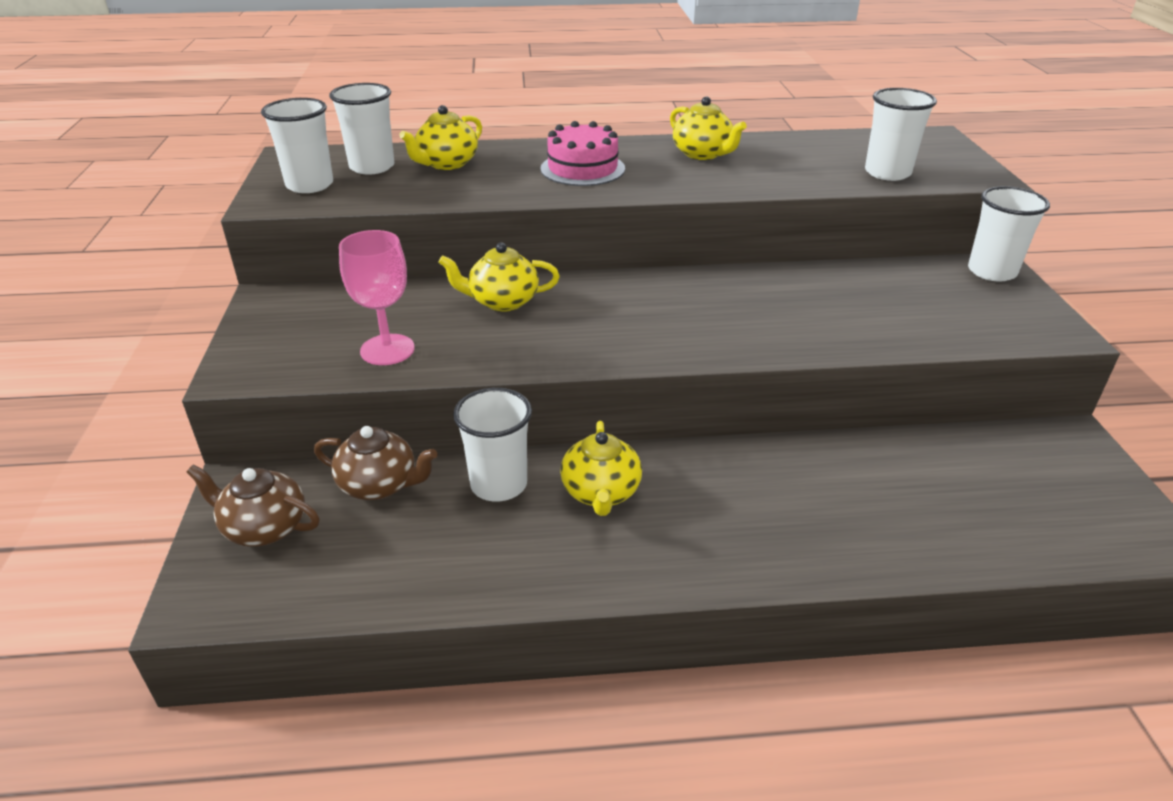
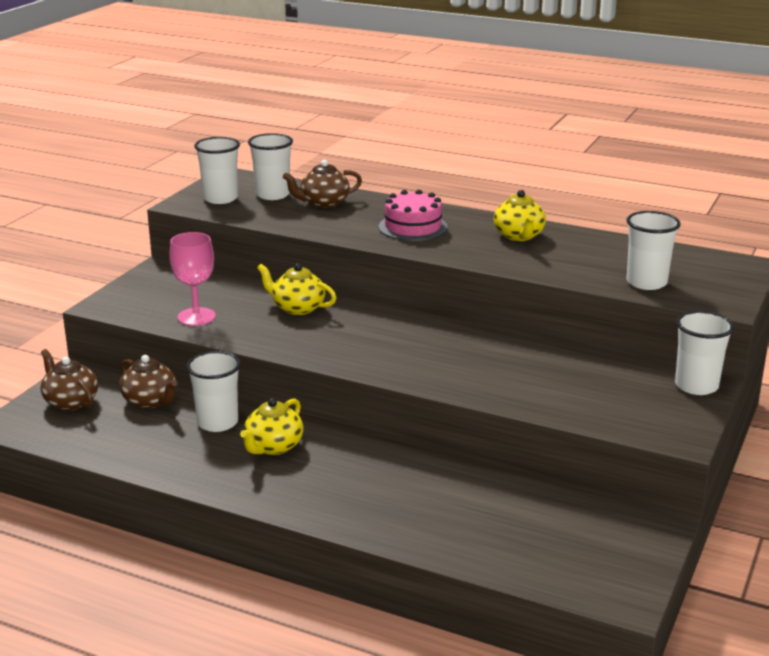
camera: 30 degrees right, 10 degrees down
yellow teapot [399,105,482,170] -> brown teapot [283,160,362,208]

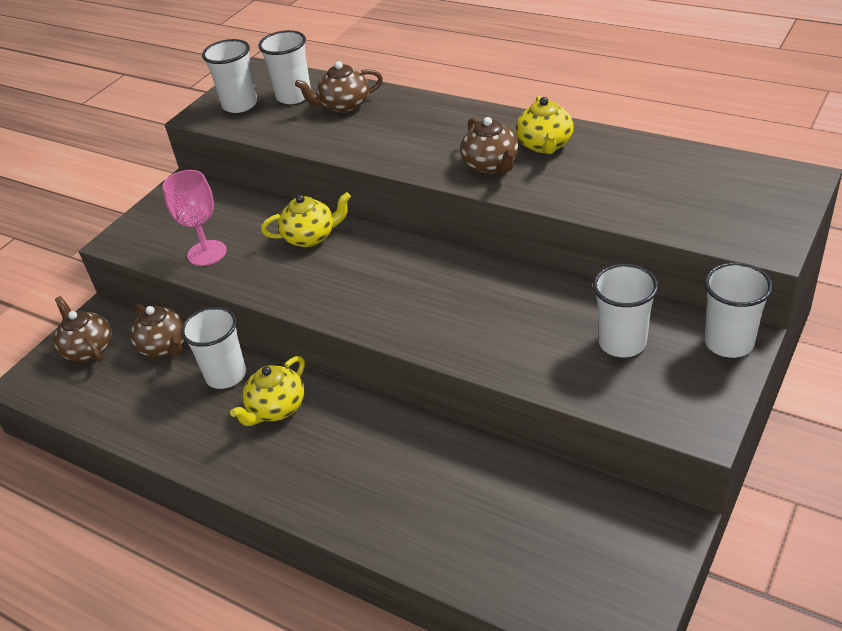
camera: 10 degrees right, 15 degrees up
yellow teapot [257,263,336,315] -> yellow teapot turned 135 degrees clockwise [261,192,351,247]
pink cake [379,189,448,241] -> none
white cup [626,211,681,290] -> white cup moved to [593,264,658,357]
none -> brown teapot [460,117,519,174]

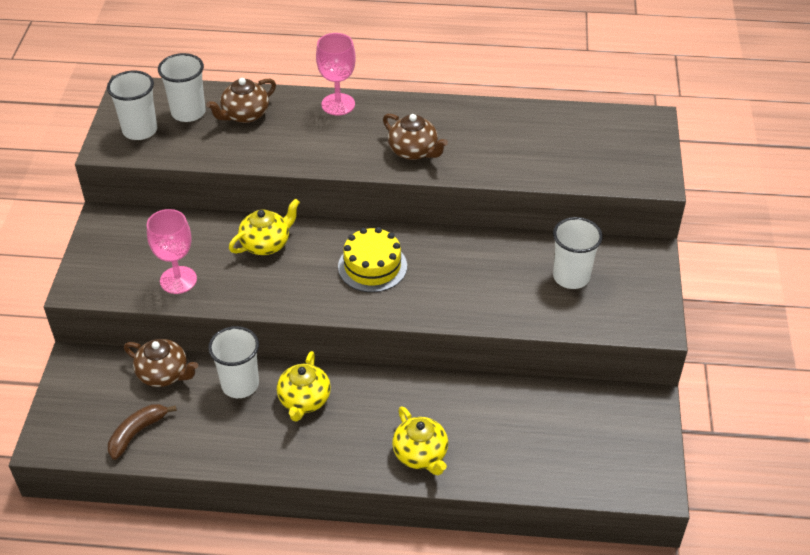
camera: 30 degrees left, 5 degrees up
brown teapot [54,296,112,362] -> none
yellow teapot [516,96,574,154] -> yellow teapot moved to [392,406,448,475]
white cup [704,262,773,358] -> none
none -> brown banana [108,404,177,460]
none -> pink goblet [316,33,356,115]
none -> yellow cake [338,227,407,292]

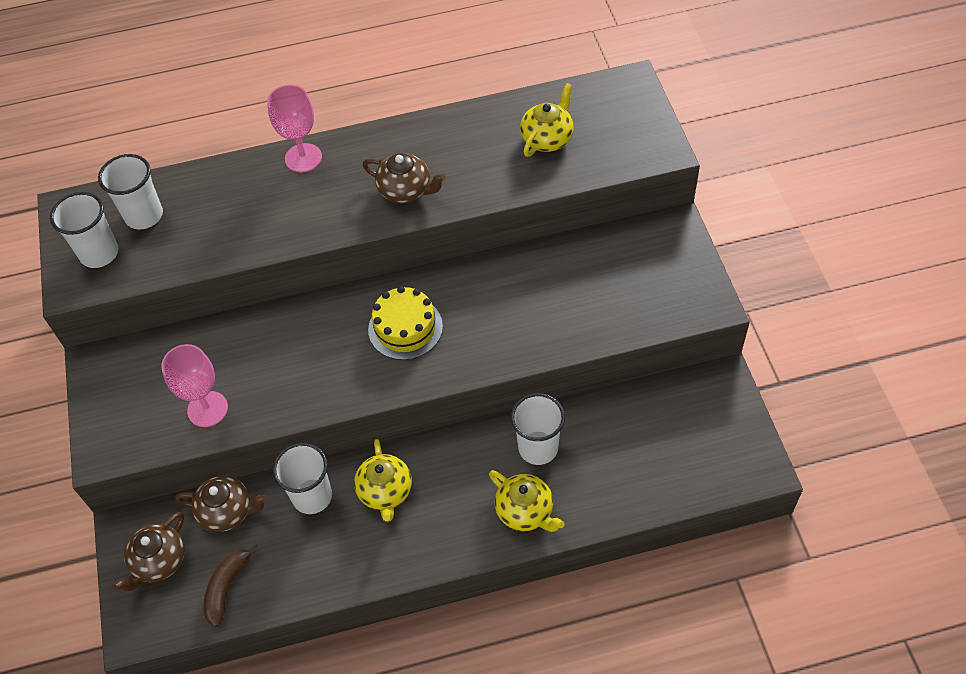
camera: 15 degrees left, 10 degrees up
brown teapot [206,78,276,123] -> brown teapot moved to [112,512,185,591]
yellow teapot [229,198,300,255] -> yellow teapot moved to [520,83,574,157]
white cup [553,217,603,289] -> white cup moved to [511,393,565,465]

